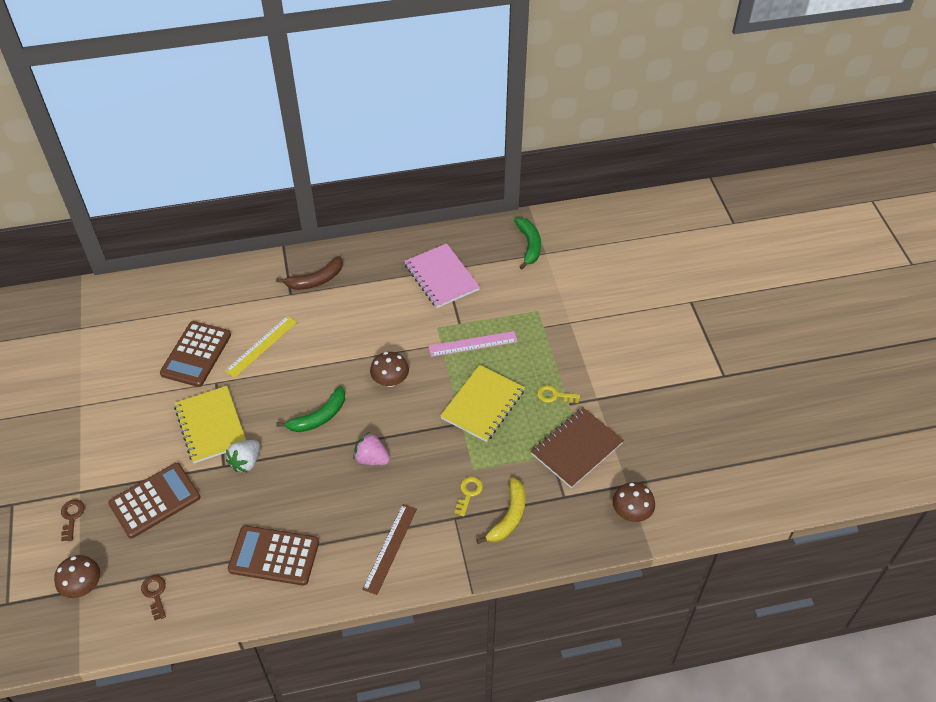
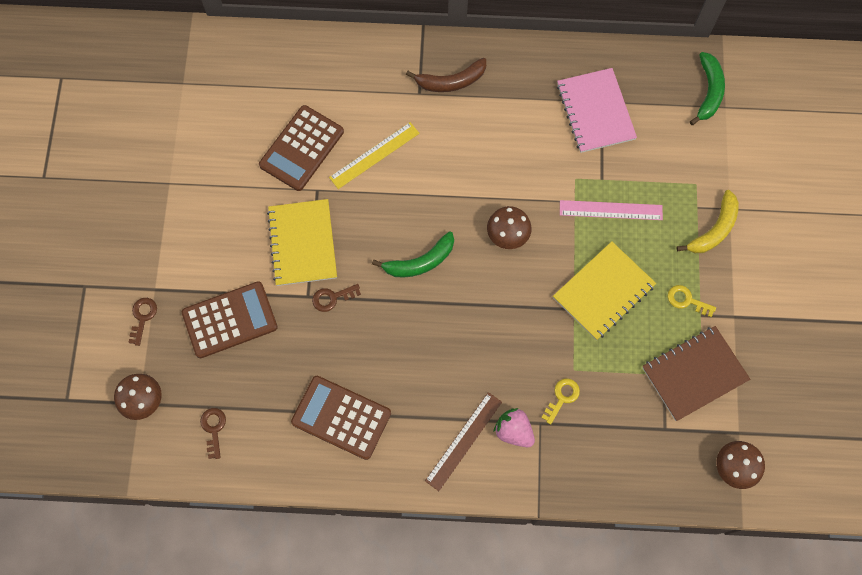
camera: 15 degrees right, 20 degrees up
white strawberry [226,440,260,473] -> brown key [312,284,361,312]
pink strawberry [353,432,390,465] -> pink strawberry moved to [494,408,535,447]
yellow banana [476,477,526,544] -> yellow banana moved to [676,190,739,253]

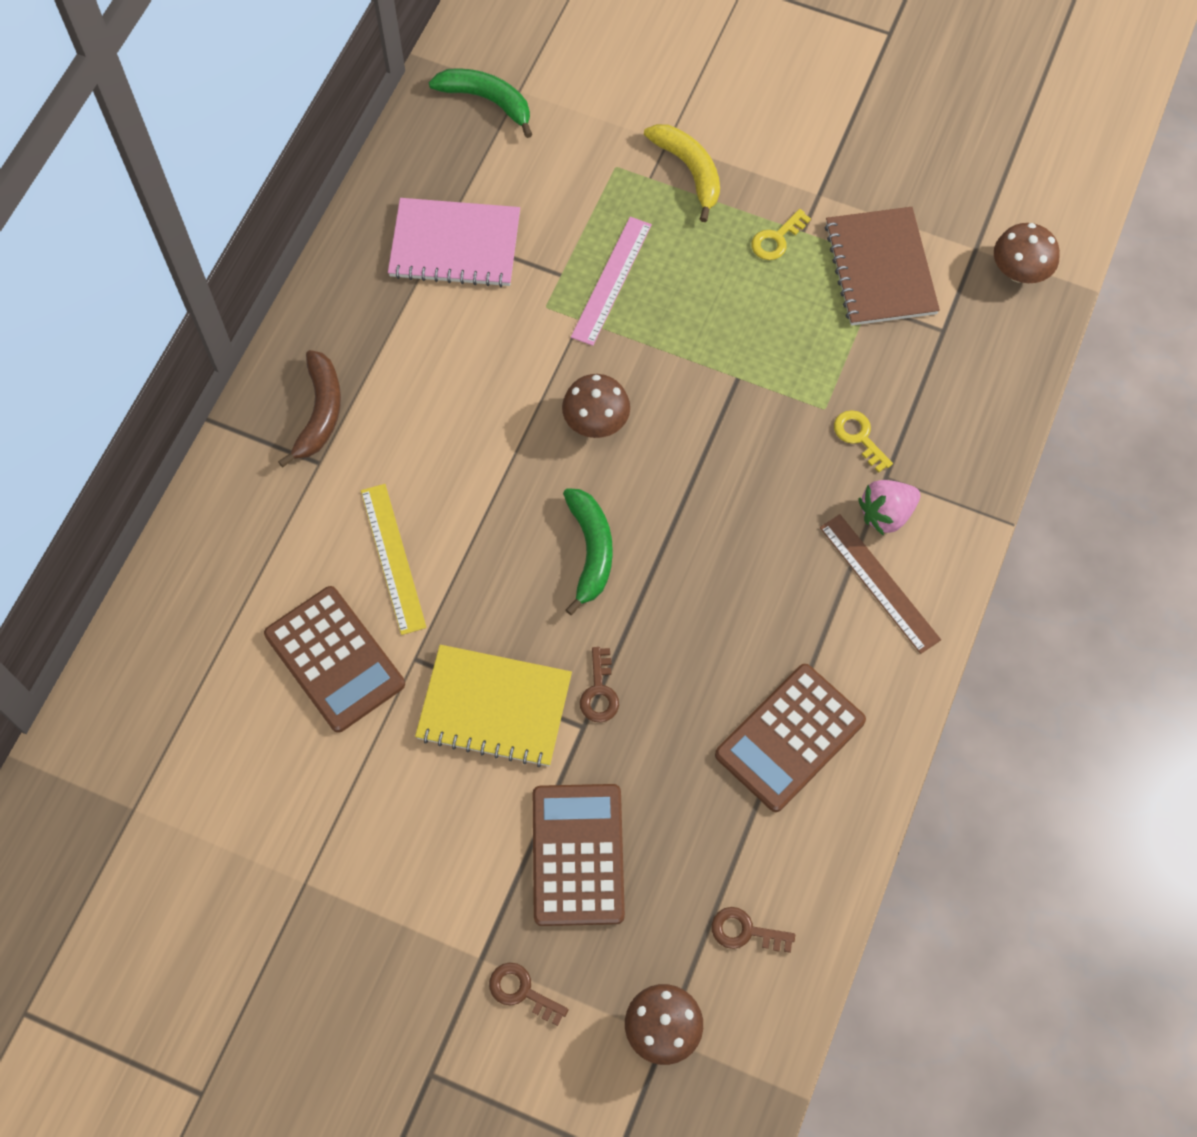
camera: 70 degrees left, 5 degrees down
yellow notebook [553,241,656,340] -> none

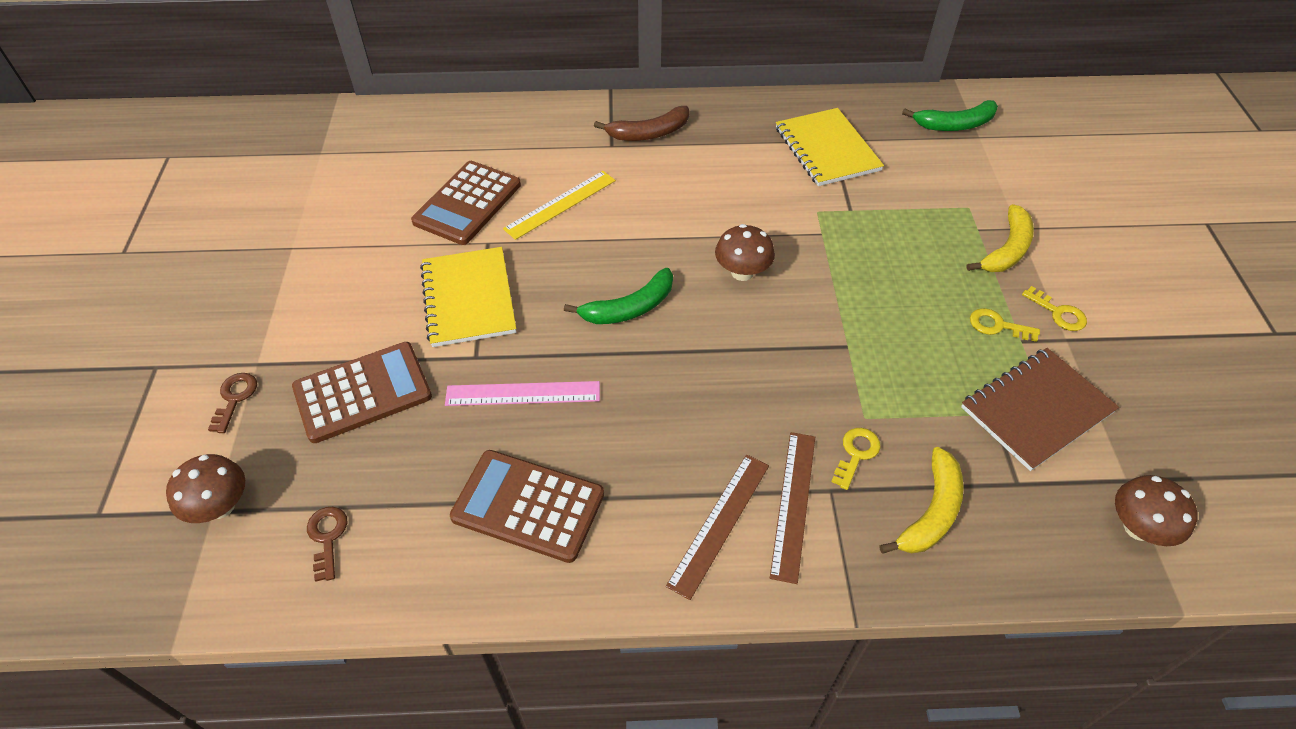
camera: 65 degrees right, 15 degrees down
pink notebook [388,198,520,287] -> yellow notebook [776,108,884,186]
green banana [429,68,532,138] -> green banana turned 75 degrees clockwise [902,100,998,131]
pink ruler [571,217,652,346] -> pink ruler moved to [445,381,600,406]
brown key [580,647,619,723] -> none
pink strawberry [858,480,920,536] -> brown ruler [770,432,815,584]
none -> yellow banana [880,447,964,554]
none -> yellow key [1022,286,1087,331]

